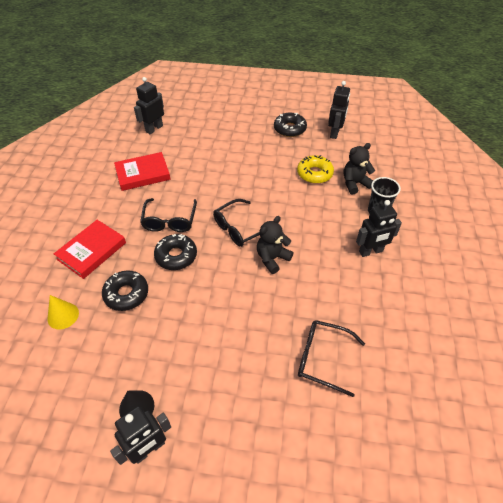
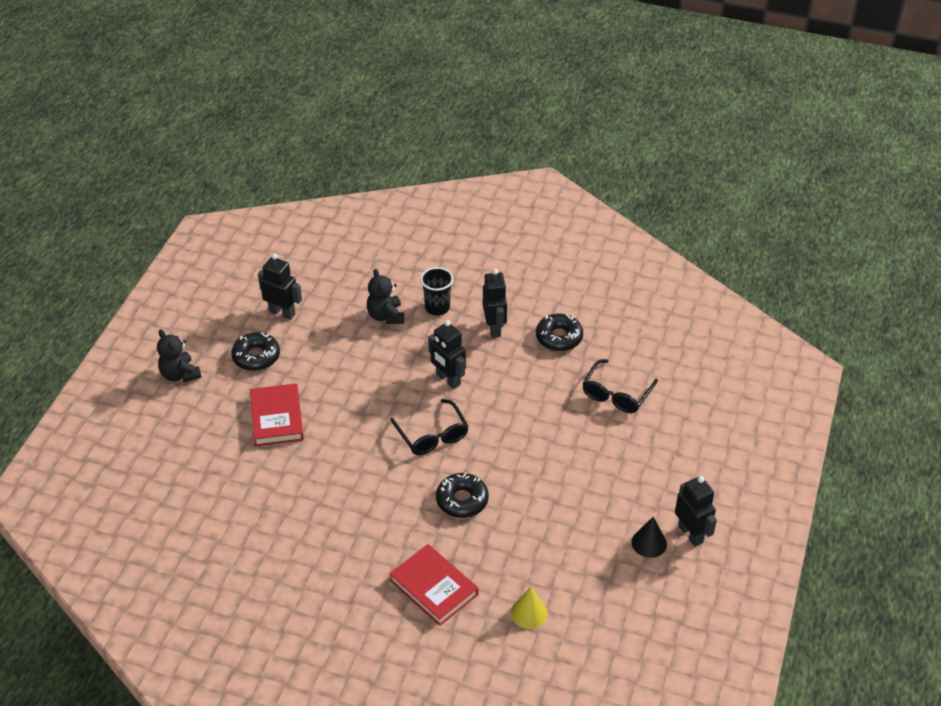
camera: 80 degrees left, 5 degrees down
black donut [102,271,148,311] -> black donut moved to [536,314,583,351]
red book [114,152,171,191] -> red book moved to [250,383,304,446]
black robot [134,77,164,134] -> black robot moved to [428,320,466,389]
black glasses [140,198,197,232] -> none
black teddy bear [257,216,293,274] -> black teddy bear moved to [157,329,202,382]
yellow donut [297,155,334,184] -> none

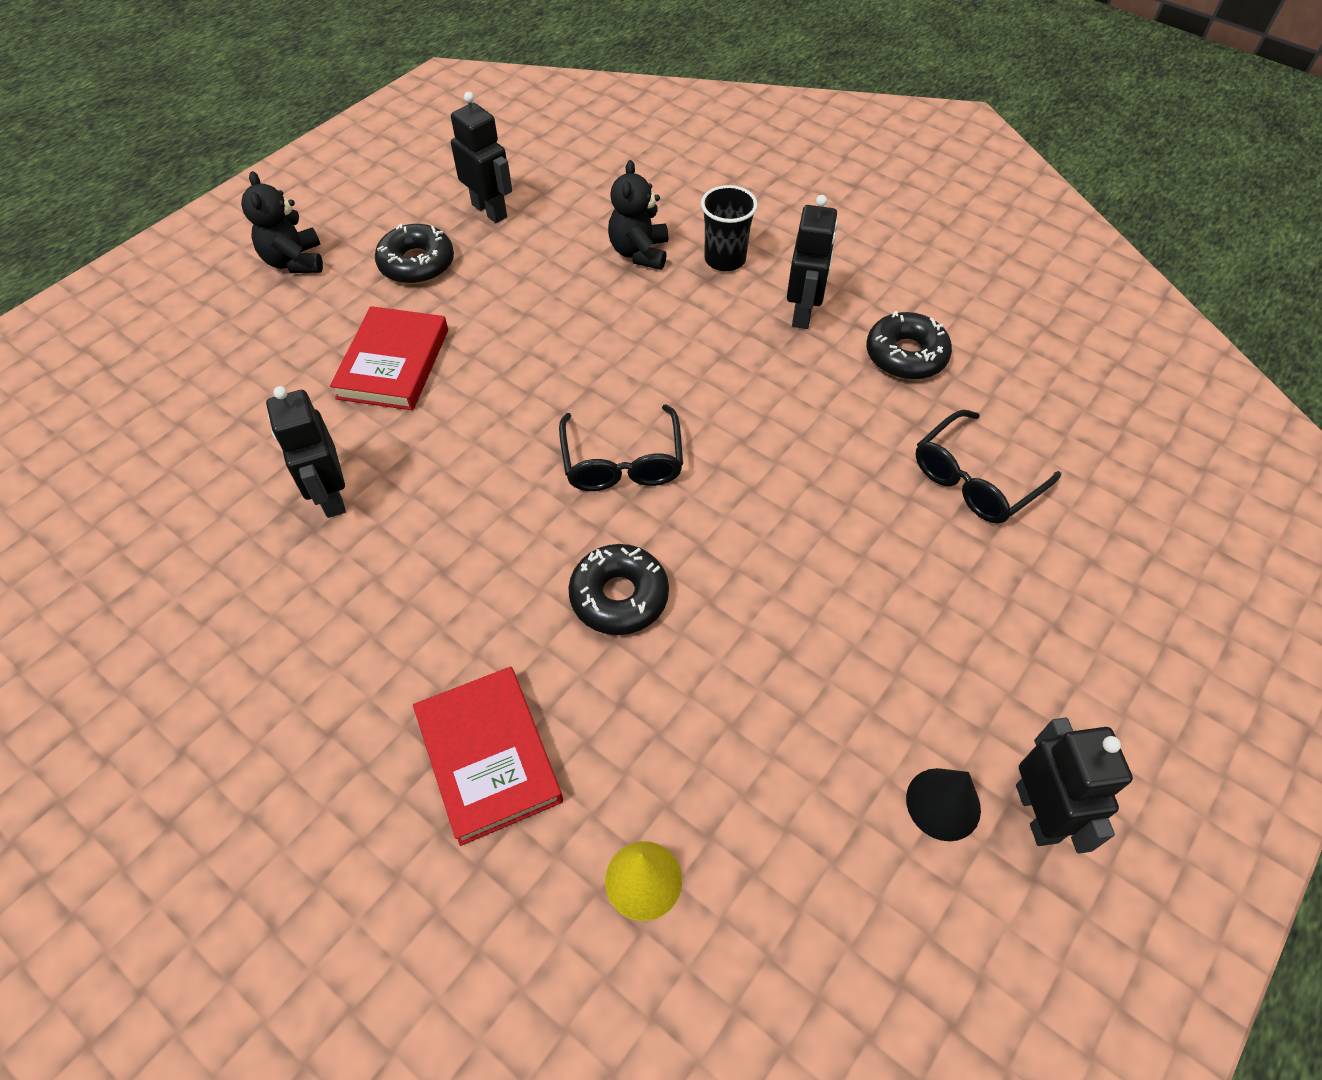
camera: 20 degrees right, 10 degrees up
black robot [428,320,466,389] -> black robot moved to [266,386,346,518]

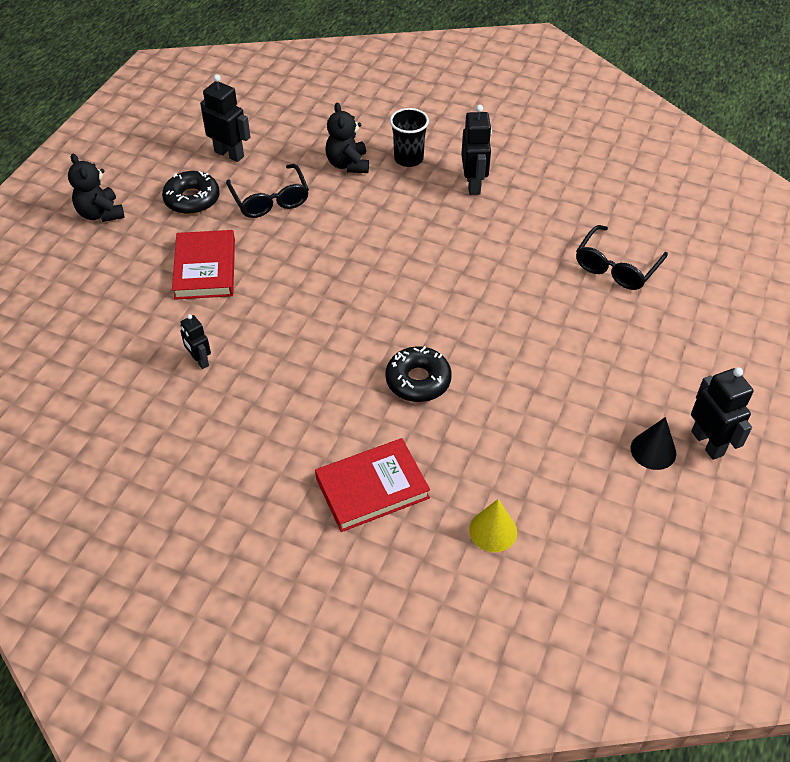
camera: 15 degrees left, 5 degrees down
black robot [266,386,346,518] -> black robot [180,314,211,369], size x0.62
red book [413,667,563,846] -> red book turned 75 degrees counterclockwise [315,438,430,532]
black glasses [559,404,683,491] -> black glasses moved to [226,164,309,218]
black donut [866,311,952,380] -> none

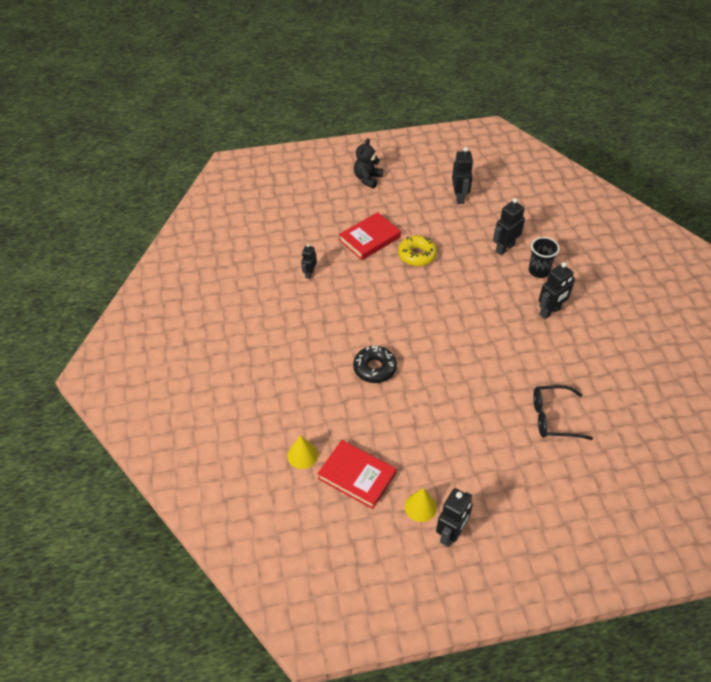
camera: 55 degrees right, 0 degrees up
black donut [162,171,220,214] -> none
black glasses [226,164,309,218] -> none
red book [315,438,430,532] -> red book moved to [317,440,396,509]
black teddy bear [326,102,369,173] -> black robot [493,198,525,255]
black cone [630,417,676,470] -> yellow cone [405,488,437,522]
none -> yellow donut [398,235,437,266]

